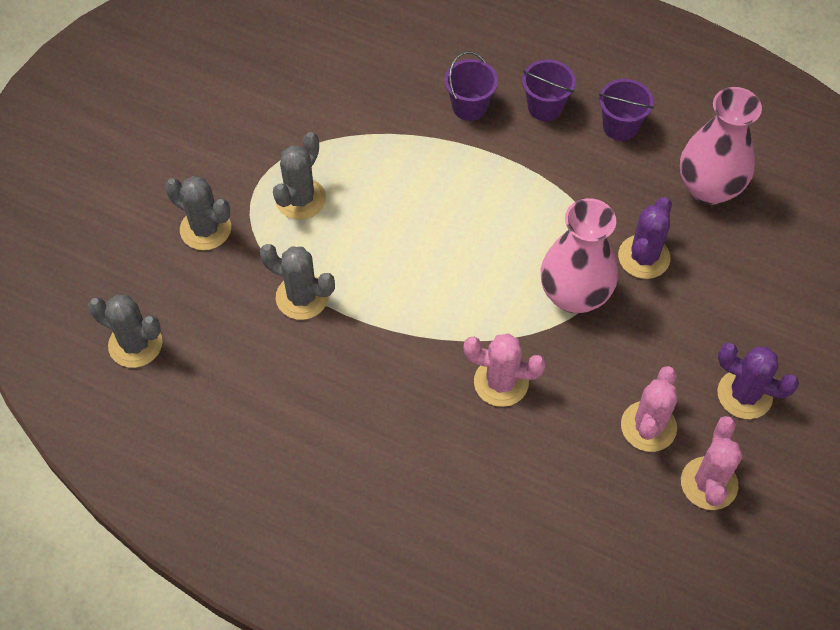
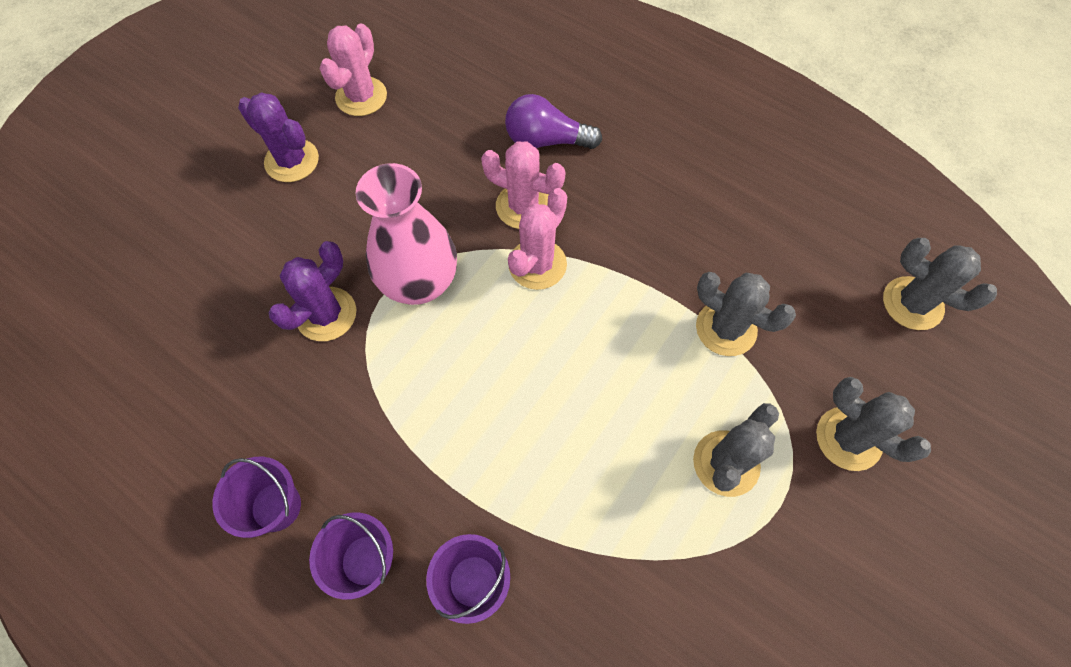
camera: 170 degrees left, 5 degrees up
pink cactus [621,366,677,452] -> pink cactus moved to [508,188,567,290]
pink vase [680,87,762,205] -> none
none -> purple light bulb [505,94,602,149]

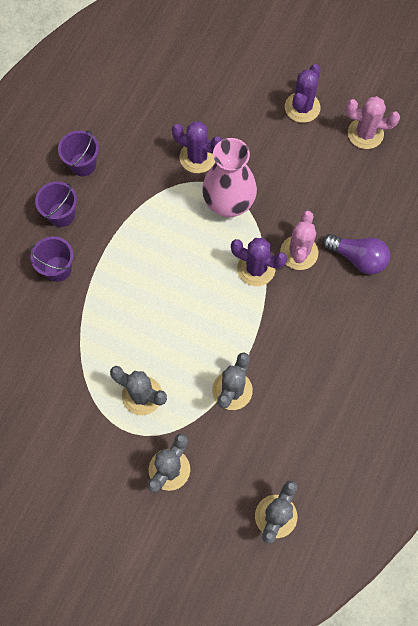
camera: 80 degrees right, 5 degrees up
purple light bulb [505,94,602,149] -> purple light bulb turned 120 degrees clockwise [323,234,390,274]
pink cactus [508,188,567,290] -> purple cactus [231,238,287,286]

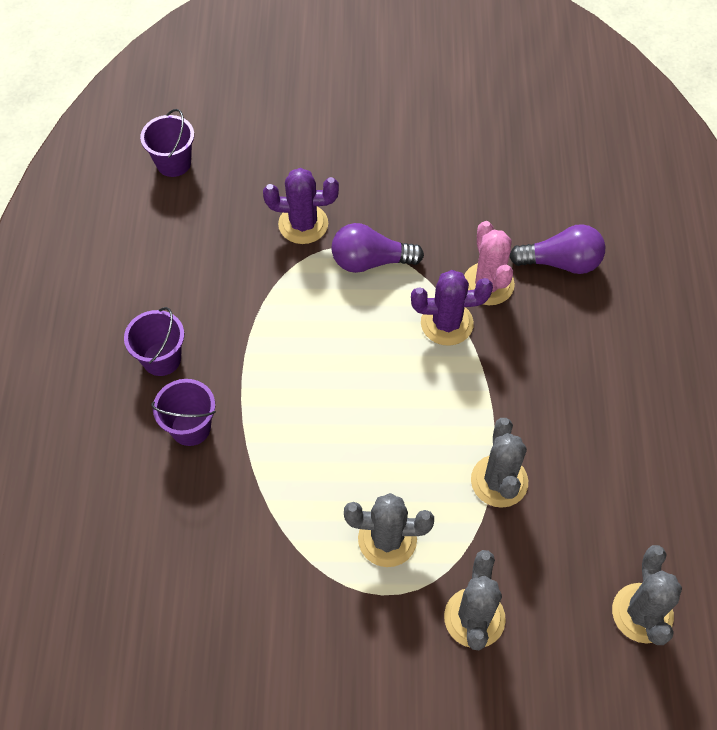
camera: 25 degrees left, 10 degrees down
purple bucket [58,130,99,176] -> purple bucket moved to [140,109,194,177]
pink vase [202,138,257,217] -> purple light bulb [332,223,424,273]
purple cactus [285,64,321,123] -> none
pink cactus [345,96,400,149] -> none

